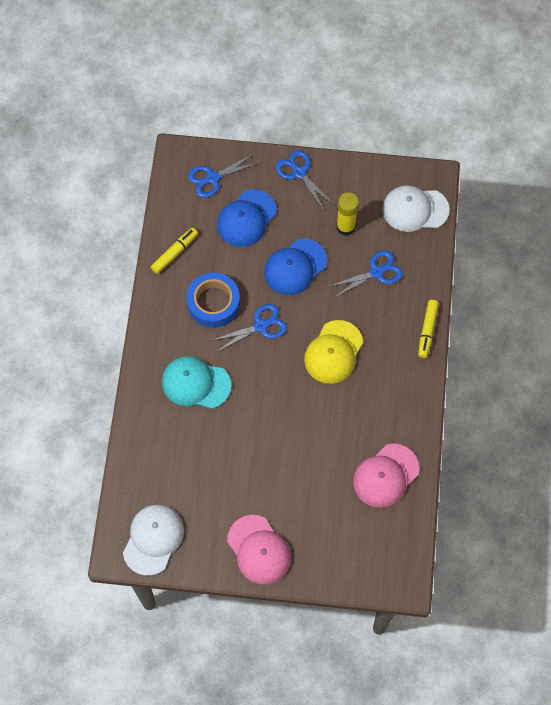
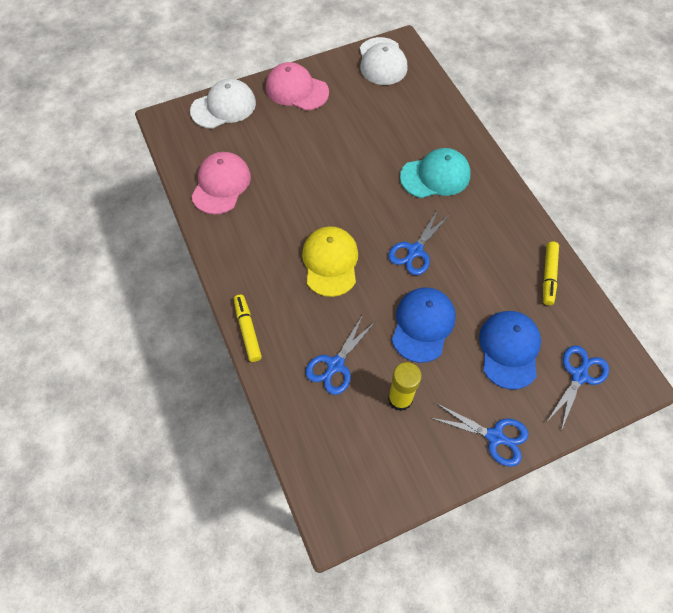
camera: 150 degrees right, 5 degrees down
blue tape [186,272,240,328] -> none
white cap [382,185,450,232] -> white cap moved to [190,79,256,129]

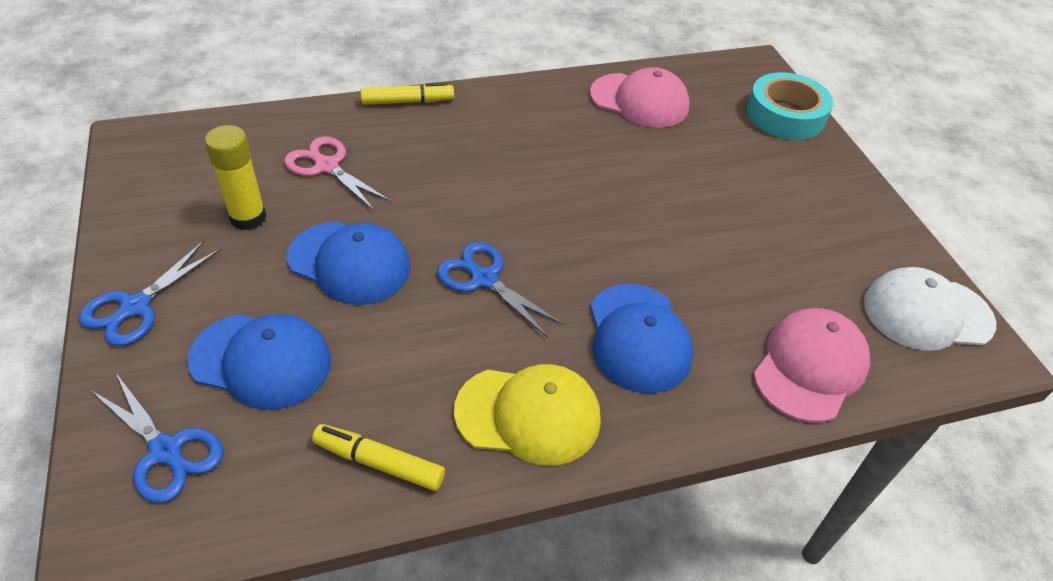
camera: 95 degrees right, 15 degrees down
white cap [190,79,256,129] -> turquoise tape [747,72,833,140]
pink cap [266,62,329,111] -> pink cap moved to [753,308,870,423]
yellow cap [302,226,358,297] -> yellow cap moved to [454,364,601,466]
blue scissors [305,315,376,395] -> pink scissors [284,137,392,211]
turquoise cap [400,148,471,198] -> blue cap [590,284,694,393]

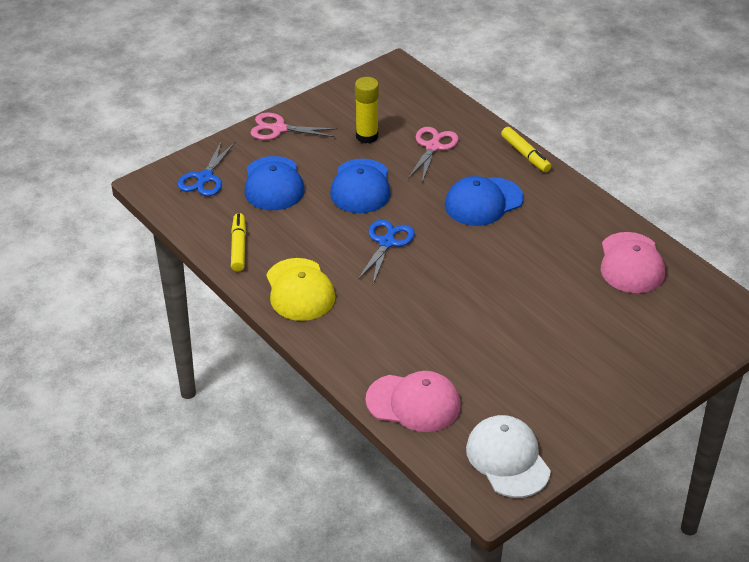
camera: 70 degrees right, 5 degrees down
blue scissors [79,241,221,346] -> pink scissors [250,113,337,140]
blue cap [590,284,694,393] -> blue cap moved to [445,176,524,226]
turquoise tape [747,72,833,140] -> none

